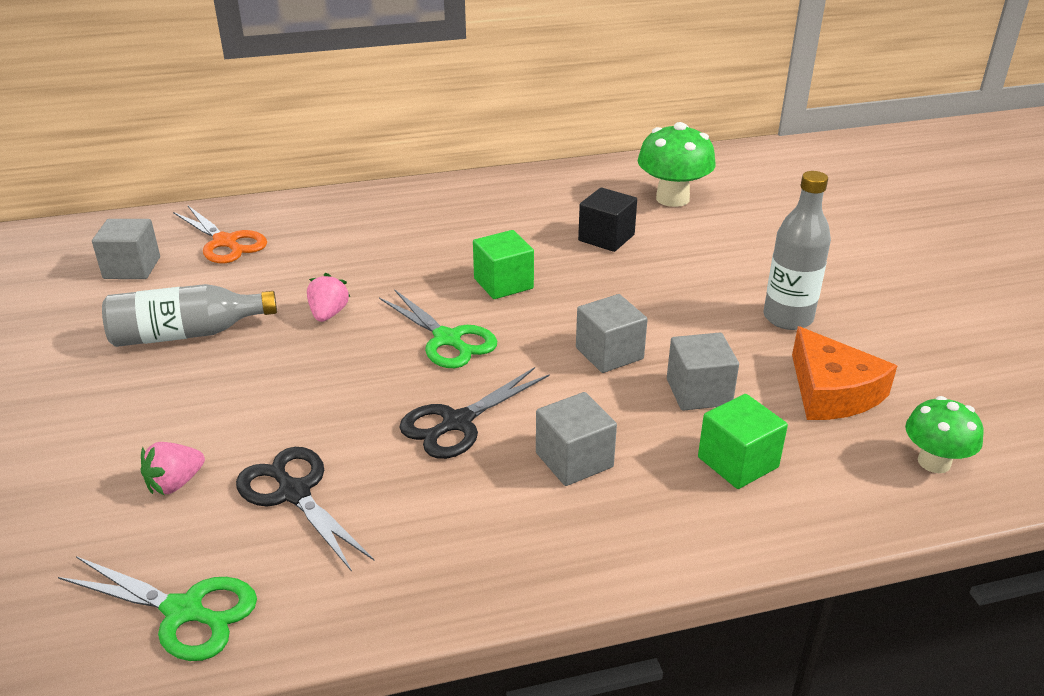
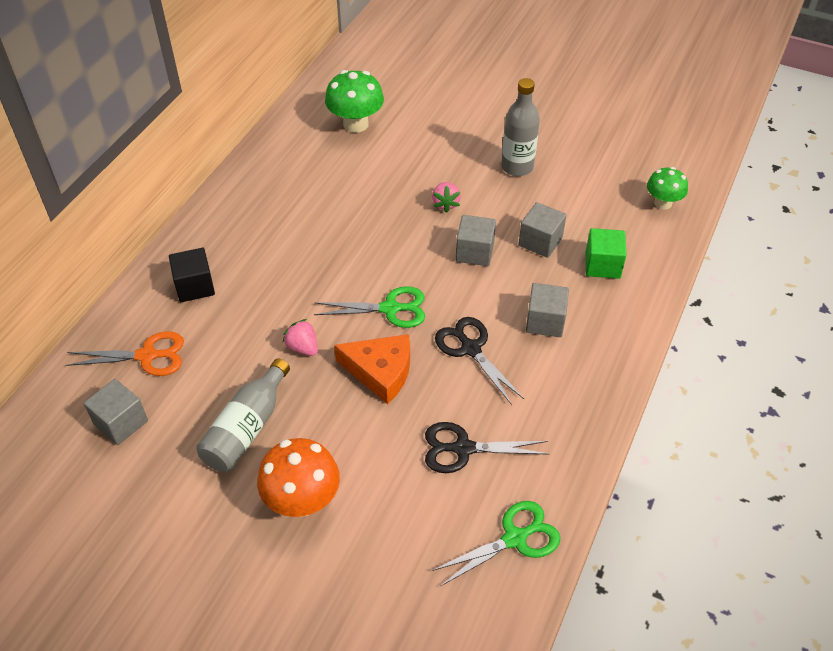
camera: 50 degrees left, 15 degrees up
pink strawberry [140,442,205,495] -> pink strawberry moved to [432,182,461,213]
black scissors [399,367,550,459] -> black scissors turned 150 degrees clockwise [435,317,524,405]
green cube [473,230,534,299] -> none
black cube [578,187,637,252] -> black cube moved to [169,248,215,302]
orange cheese [792,326,897,420] -> orange cheese moved to [334,334,410,404]
none -> orange mushroom [257,438,340,517]

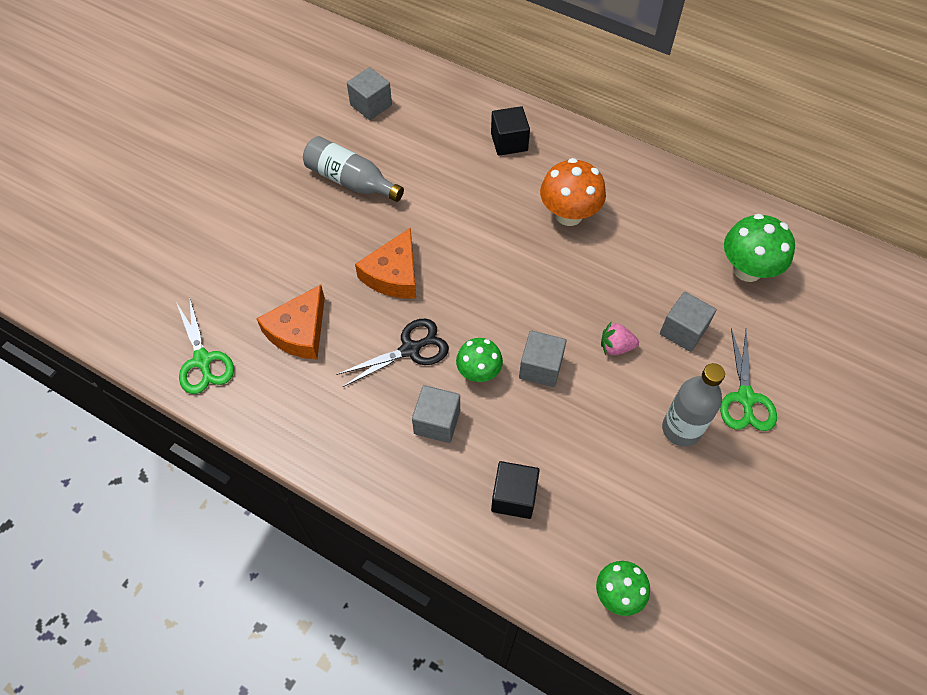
camera: 95 degrees right, 10 degrees up
orange scissors [66,331,184,376] -> none
orange mushroom [257,438,340,517] -> orange mushroom moved to [540,158,606,226]
pink strawberry [283,319,318,356] -> none
green scissors [314,286,425,328] -> green scissors moved to [720,328,777,431]
black scissors [425,422,550,473] -> orange cheese [256,285,325,359]
grey cube [519,202,566,258] -> grey cube moved to [660,292,717,352]
green cube [586,228,627,279] -> black cube [491,461,540,519]
none -> green mushroom [456,338,503,382]

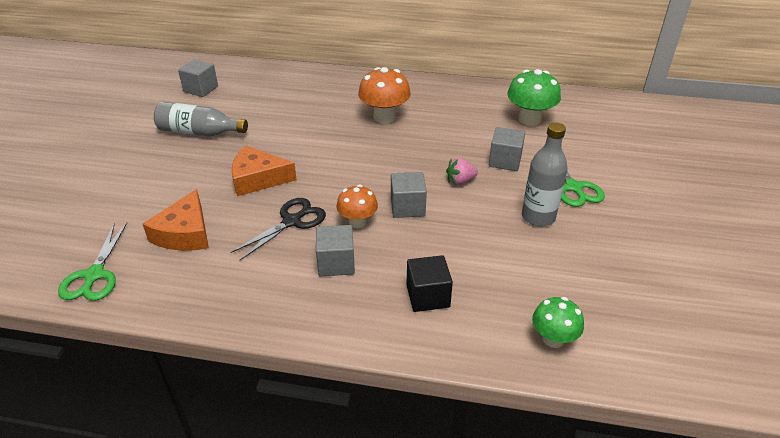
camera: 20 degrees left, 20 degrees down
green scissors [176,296,234,394] -> green scissors turned 45 degrees clockwise [58,223,127,301]
orange cheese [355,227,416,298] -> orange cheese turned 90 degrees clockwise [232,145,297,196]
green mushroom [456,338,503,382] -> orange mushroom [336,185,378,228]
black cube [491,106,530,156] -> none

